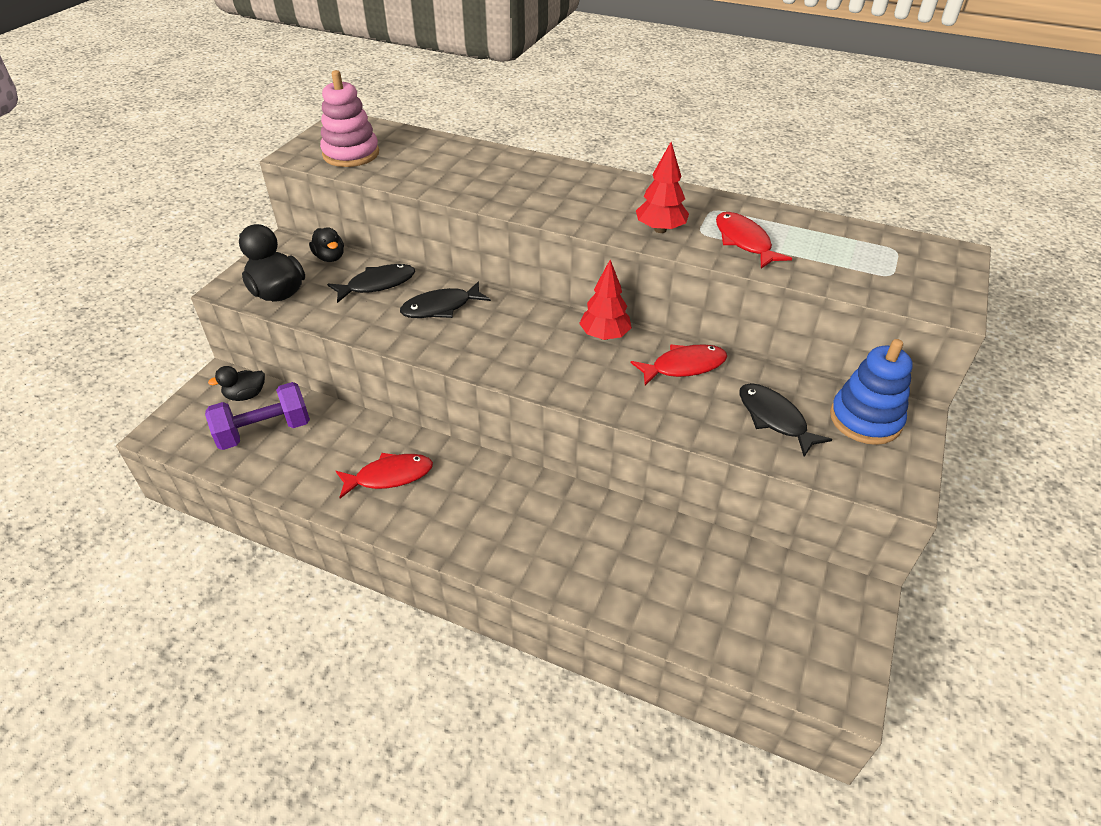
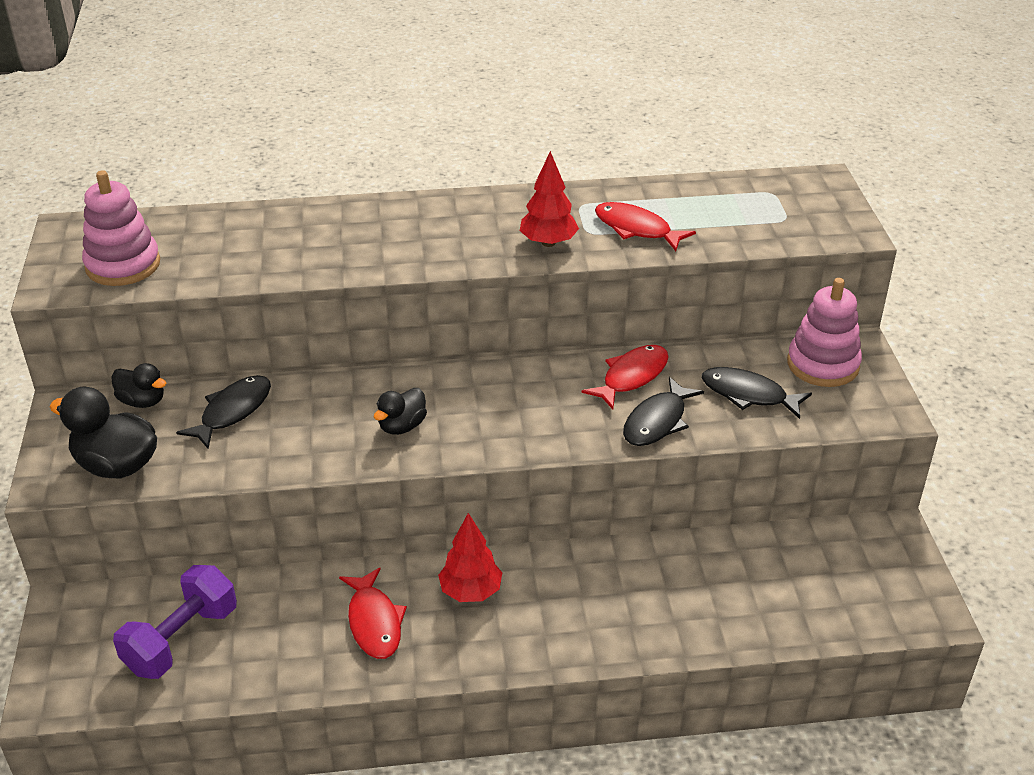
camera: 30 degrees left, 5 degrees down
black duck [208,366,265,401] -> black duck moved to [374,388,427,435]
red fish [336,453,433,498] -> red fish turned 120 degrees clockwise [339,568,407,659]
black fish [400,282,491,318] -> black fish moved to [623,377,704,446]
red tree [579,260,632,340] -> red tree moved to [438,513,502,602]
blue stacking toy [830,339,913,445] -> pink stacking toy [787,278,862,387]

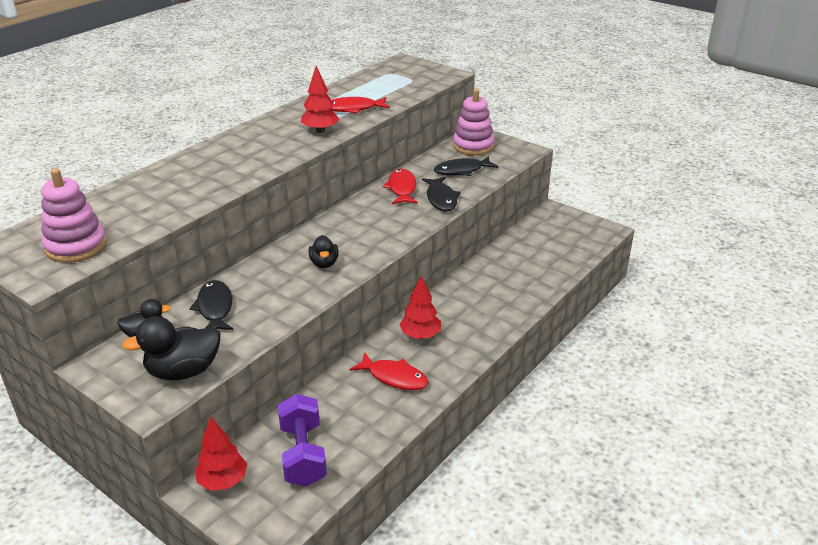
camera: 45 degrees left, 5 degrees down
none -> red tree [195,416,247,491]

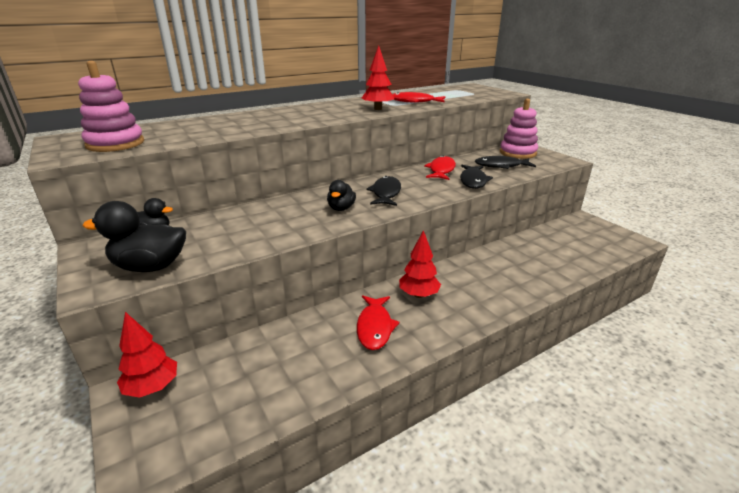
camera: 20 degrees right, 5 degrees down
black fish [189,280,233,330] -> black fish moved to [366,176,401,206]
purple dumbbell [278,394,327,487] -> none
red fish [350,352,429,390] -> red fish turned 45 degrees clockwise [357,295,400,350]

